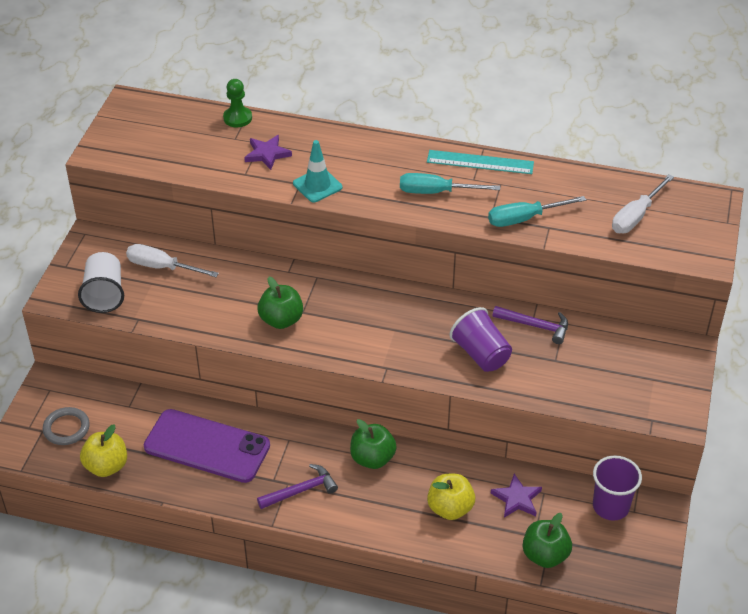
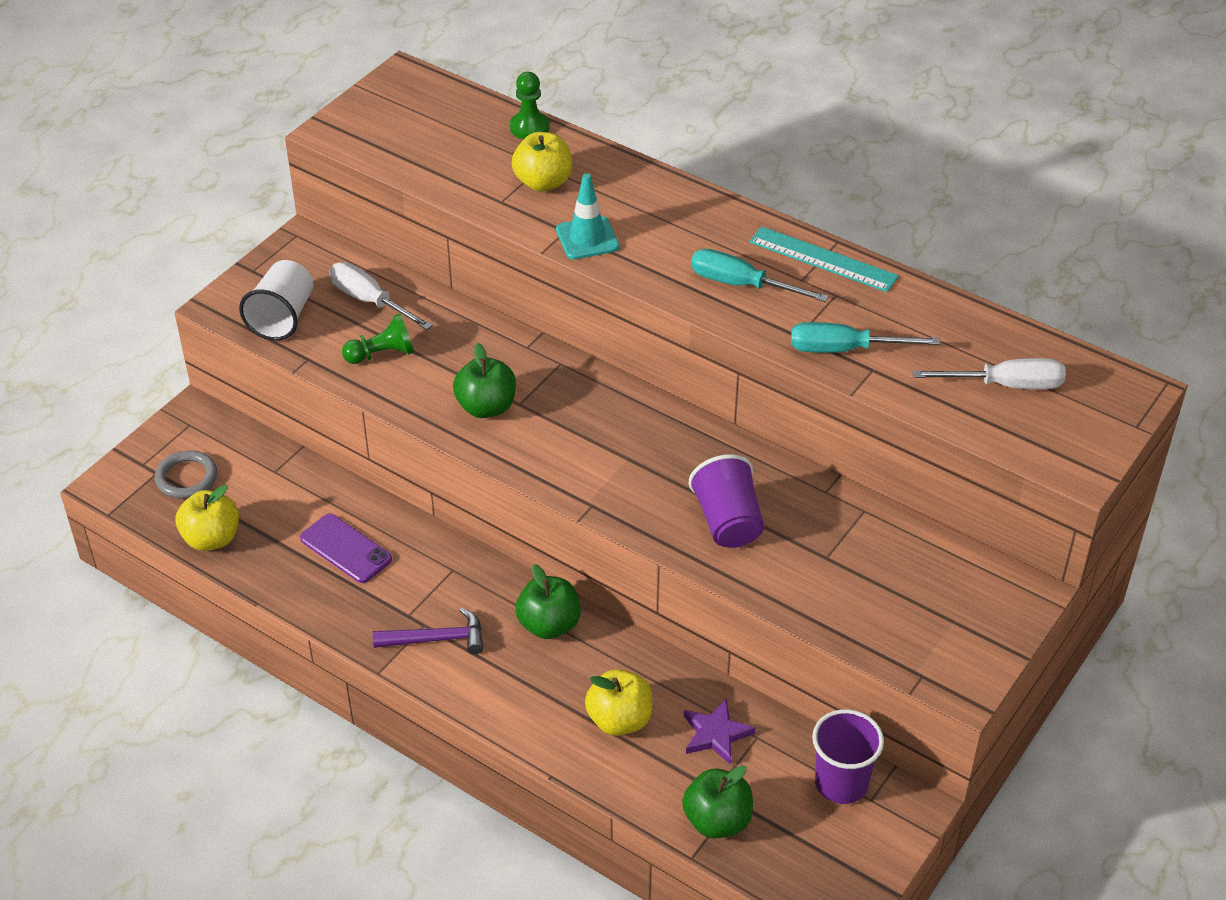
camera: 20 degrees right, 0 degrees up
purple phone [144,409,270,483] -> purple phone [300,514,392,583], size x0.57
purple star [244,135,292,170] -> yellow apple [512,132,572,192]
purple hammer [492,306,568,344] -> none
white screwdriver [612,175,674,233] -> white screwdriver turned 150 degrees counterclockwise [913,358,1066,389]
none -> green pawn [342,314,414,364]

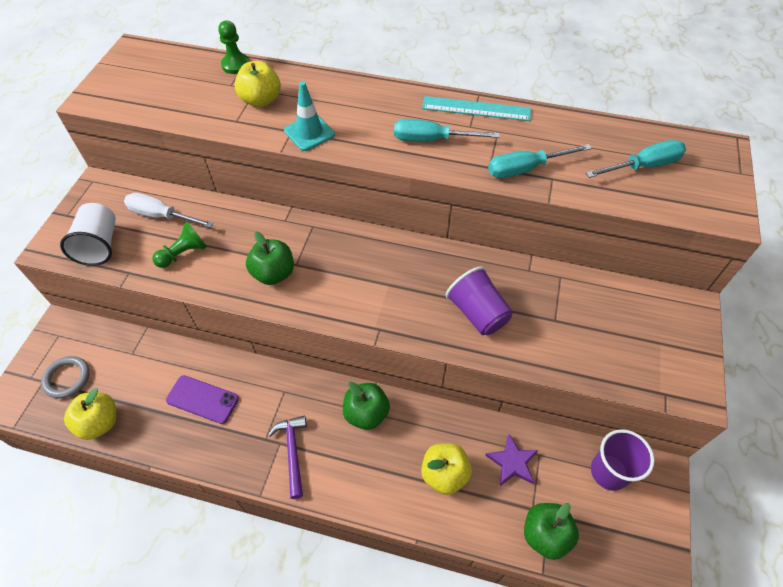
camera: 20 degrees left, 10 degrees up
purple hammer [373,608,484,654] -> purple hammer turned 75 degrees counterclockwise [268,416,307,499]
white screwdriver [913,358,1066,389] -> turquoise screwdriver [586,140,686,178]

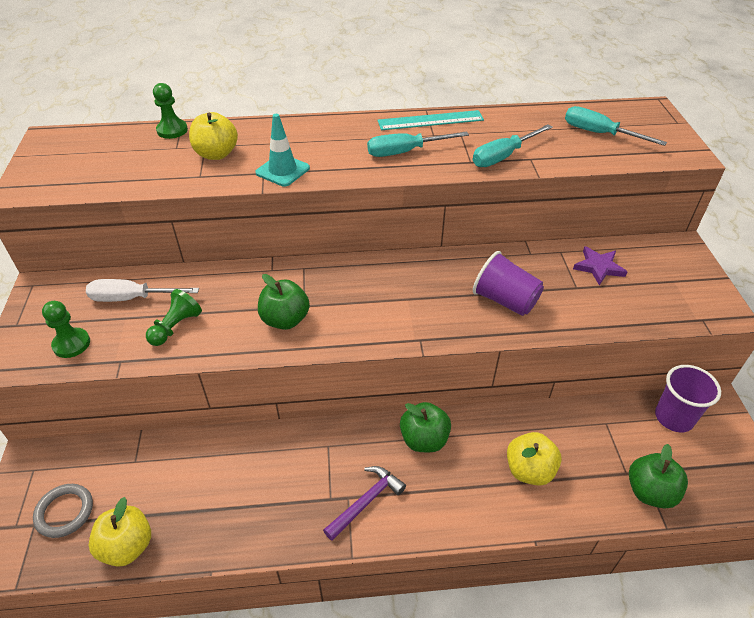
camera: 20 degrees left, 10 degrees down
white cup [60,203,116,266] -> green pawn [42,301,90,358]
purple phone [166,375,239,424] -> none
purple hammer [268,416,307,499] -> purple hammer turned 75 degrees clockwise [323,466,406,541]
purple star [485,434,538,486] -> purple star moved to [573,246,627,286]
turquoise screwdriver [586,140,686,178] -> turquoise screwdriver turned 105 degrees counterclockwise [565,106,667,146]

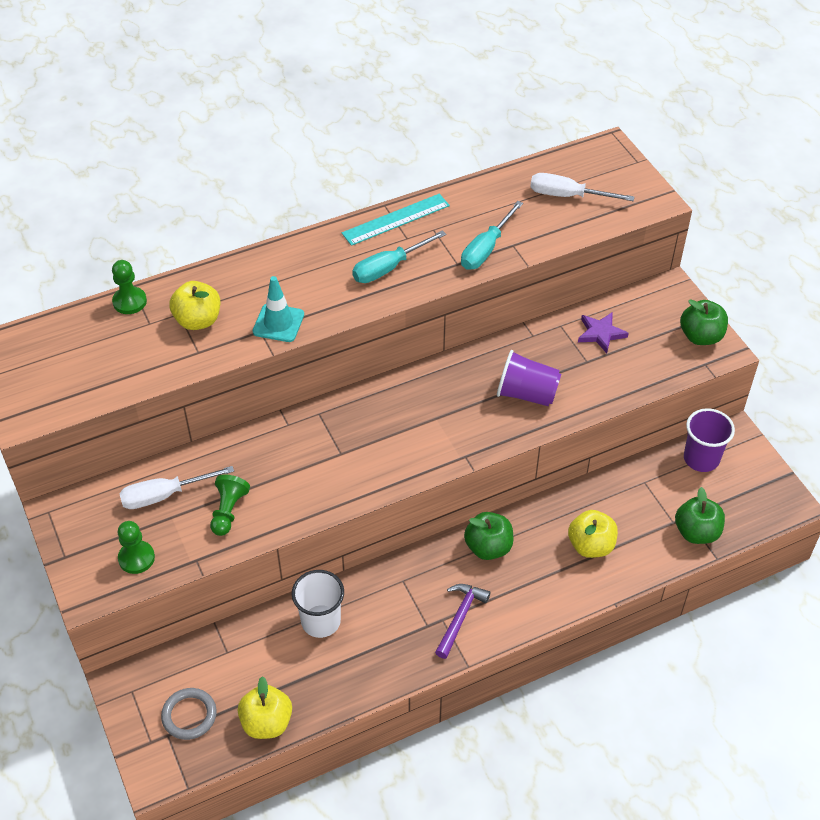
camera: 20 degrees left, 5 degrees up
green apple [258,274,310,330] -> green apple moved to [680,299,728,345]
turquoise screwdriver [565,106,667,146] -> white screwdriver [530,173,634,201]
none -> white cup [292,570,344,638]

